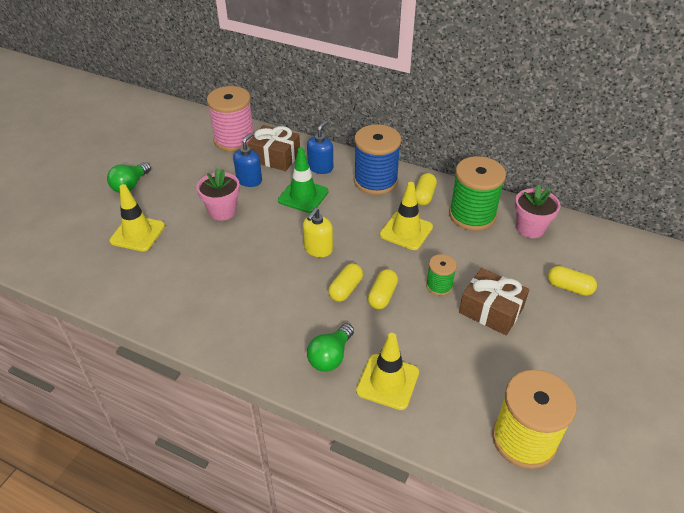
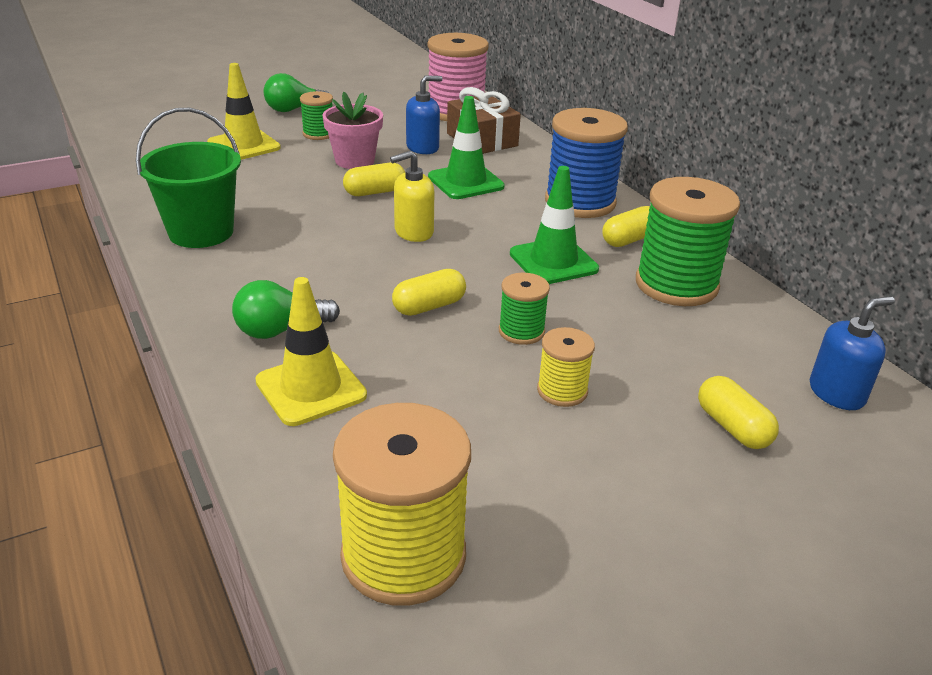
camera: 35 degrees right, 10 degrees down
blue soap dispenser [307,121,333,174] -> blue soap dispenser moved to [810,296,895,410]
yellow capsule [328,263,363,302] -> yellow capsule moved to [343,162,405,196]
yellow traffic cone [380,182,433,250] -> green traffic cone [510,166,599,284]
brown gift [459,268,529,335] -> yellow spool [537,327,595,407]
pink flower pot [515,185,561,238] -> none
none -> green bucket [136,108,241,248]
none -> green spool [300,91,333,140]

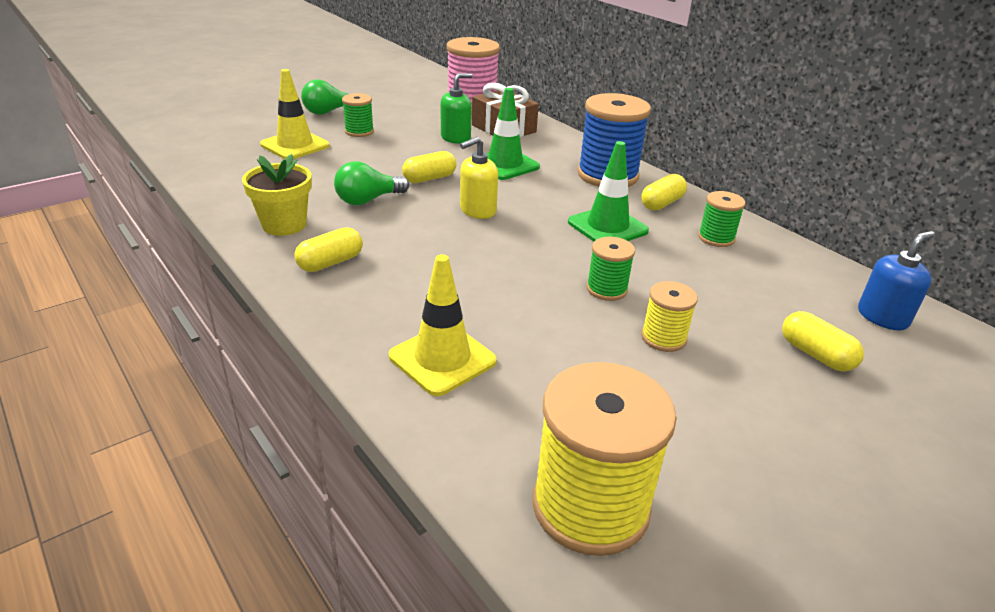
camera: 10 degrees left, 0 degrees up
green bucket [136,108,241,248] -> yellow flower pot [242,154,312,236]
green light bulb [232,280,340,339] -> green light bulb moved to [334,161,409,205]
pink flower pot [322,92,383,169] -> none
yellow capsule [392,269,466,316] -> yellow capsule moved to [295,227,363,272]
blue soap dispenser [406,75,443,154] -> green soap dispenser [441,73,472,144]
green spool [636,177,740,306] -> green spool [698,191,746,247], size x0.51

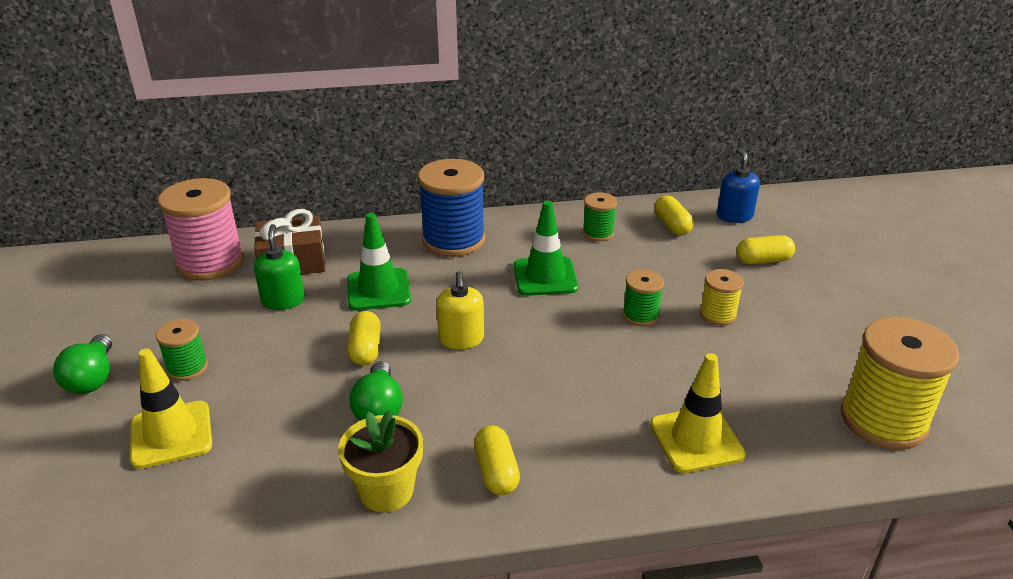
camera: 60 degrees left, 0 degrees up
yellow capsule [641,174,687,211] -> yellow capsule moved to [654,196,694,235]

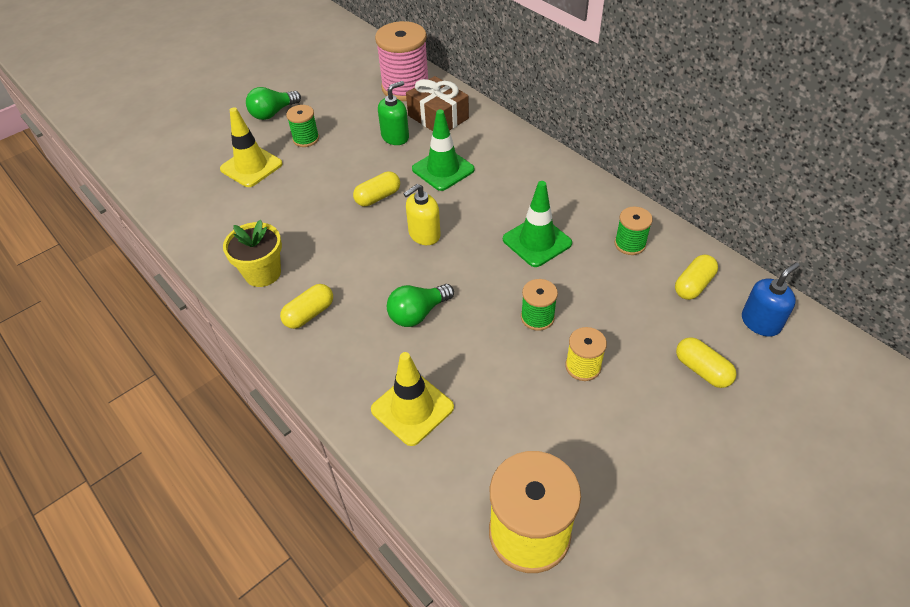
camera: 60 degrees right, 15 degrees up
green light bulb [349,361,403,421] -> green light bulb moved to [387,284,454,327]
blue spool [418,159,485,257] -> none

